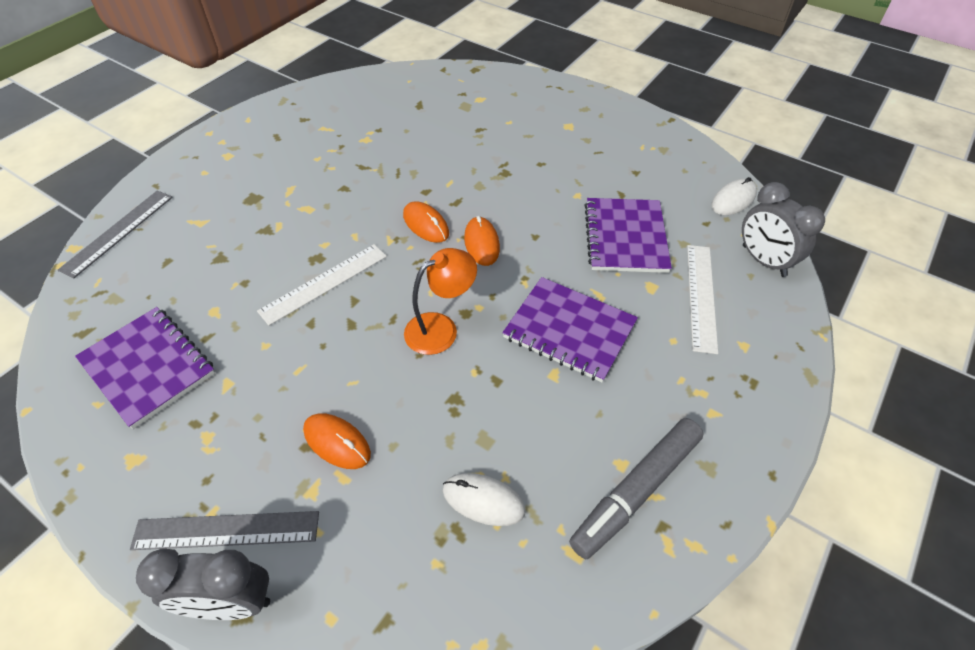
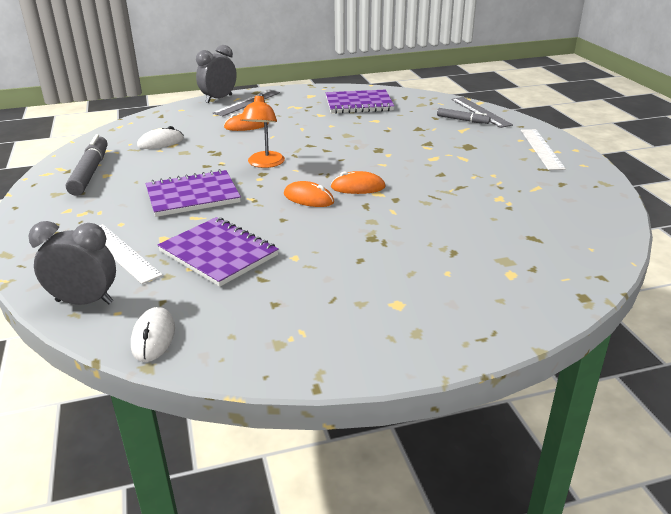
camera: 130 degrees right, 20 degrees down
white ruler [257,244,387,326] -> white ruler moved to [521,129,566,170]
none -> grey marker [437,108,491,124]

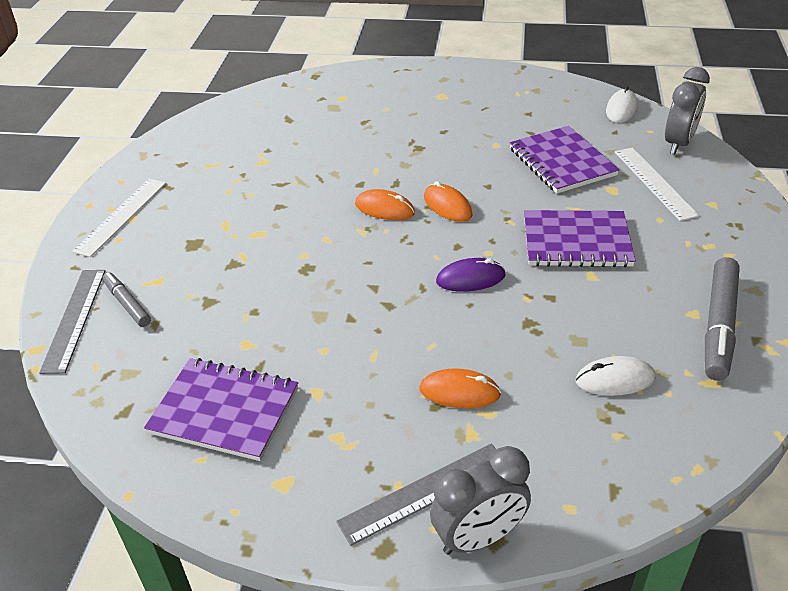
camera: 155 degrees left, 10 degrees up
grey clock [28,221,116,305] -> grey clock turned 90 degrees counterclockwise [665,67,710,154]
orange lamp [240,93,285,168] -> purple mouse [436,258,506,292]

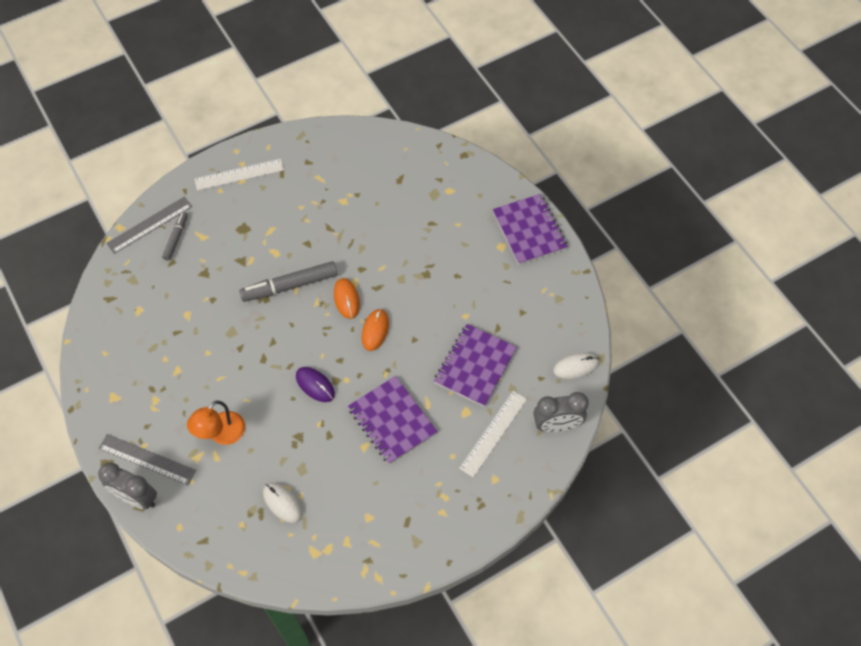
camera: 50 degrees right, 20 degrees up
purple notebook [144,358,298,461] -> purple notebook moved to [493,194,568,265]
orange mouse [419,368,501,408] -> orange lamp [187,400,245,445]
grey marker [705,257,740,381] -> grey marker moved to [239,261,338,302]

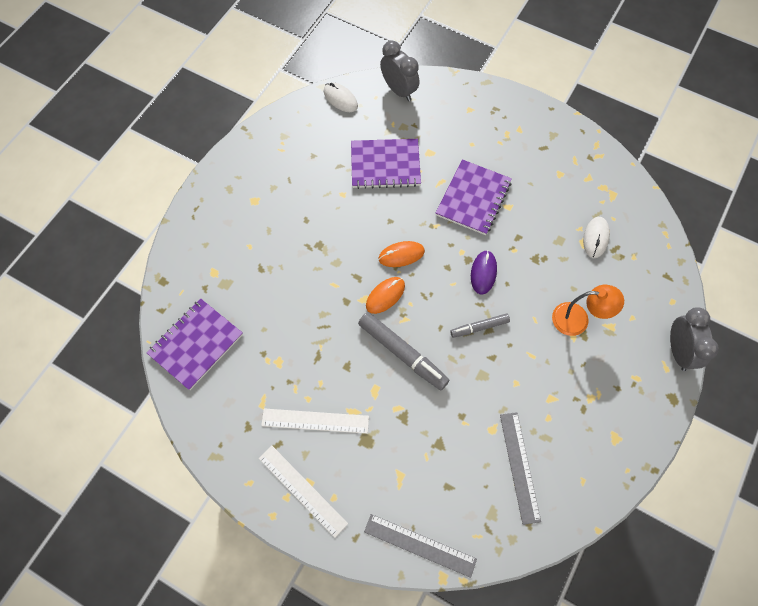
camera: 120 degrees left, 5 degrees up
grey ruler [99,434,196,485] -> grey ruler moved to [500,412,541,525]
grey marker [162,212,188,261] -> grey marker moved to [450,313,510,338]
white ruler [459,391,527,478] -> white ruler moved to [261,409,369,434]
purple notebook [493,194,568,265] -> purple notebook moved to [147,299,243,390]

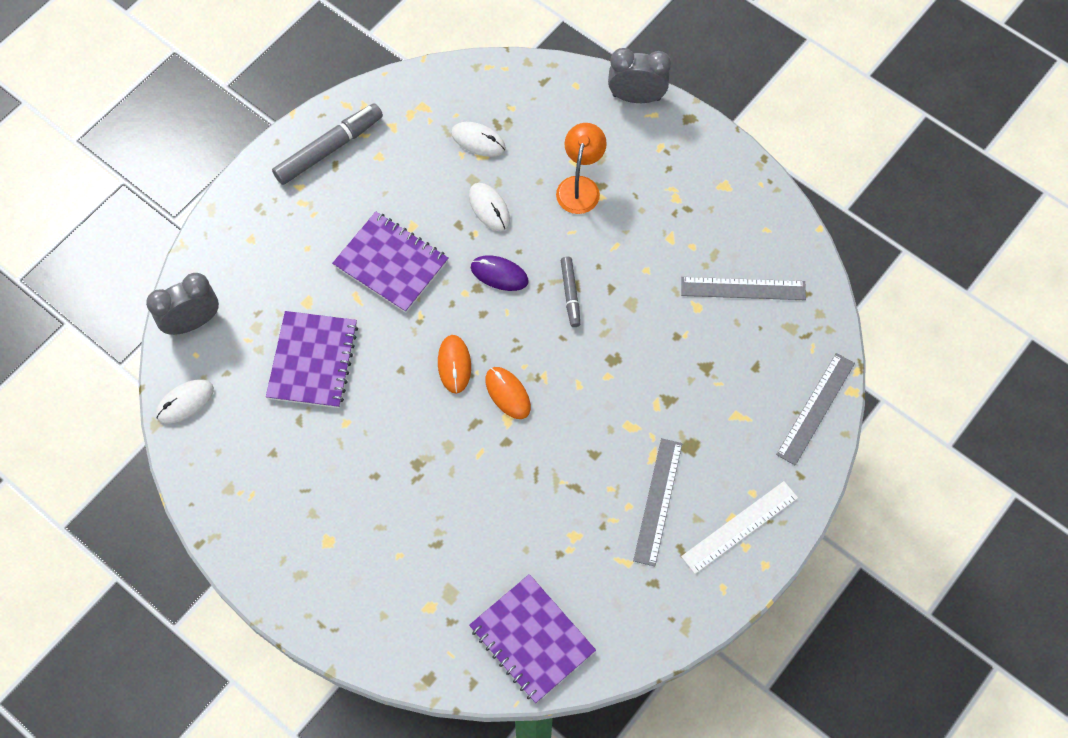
camera: 80 degrees left, 0 degrees up
white ruler [261,409,369,434] -> grey ruler [633,438,682,567]
grey marker [358,312,449,390] -> grey marker moved to [272,103,383,185]
none -> white mouse [469,183,510,231]

